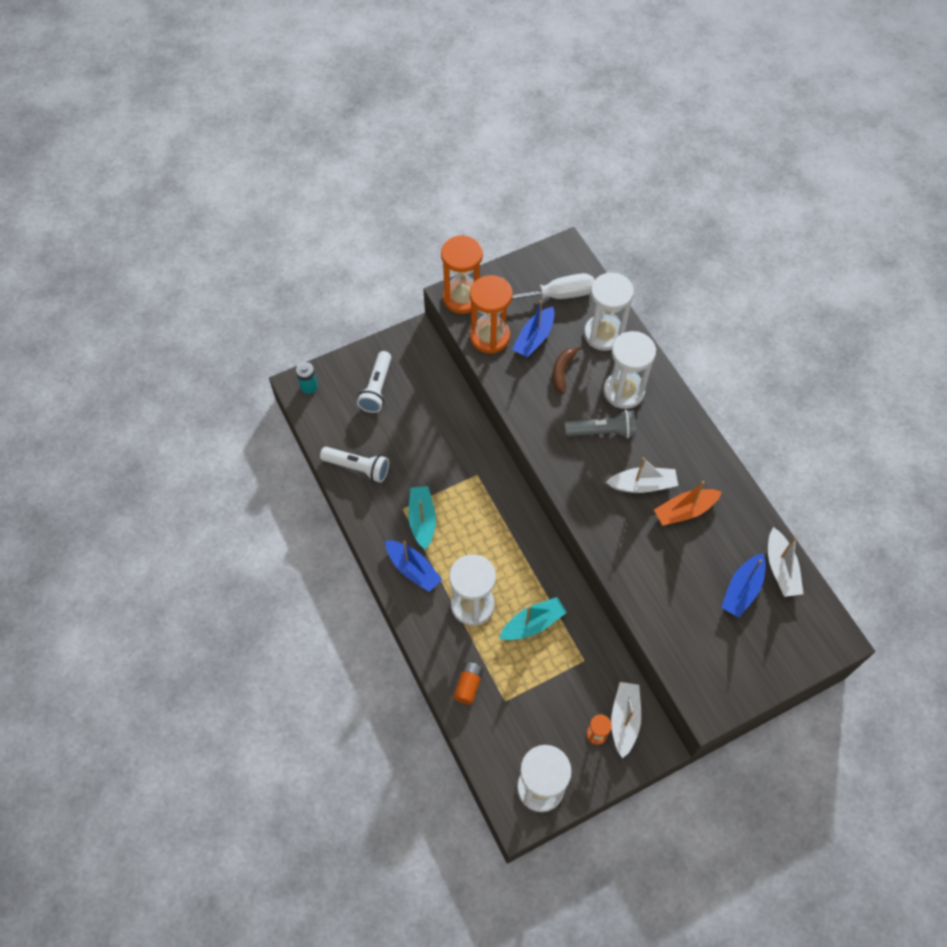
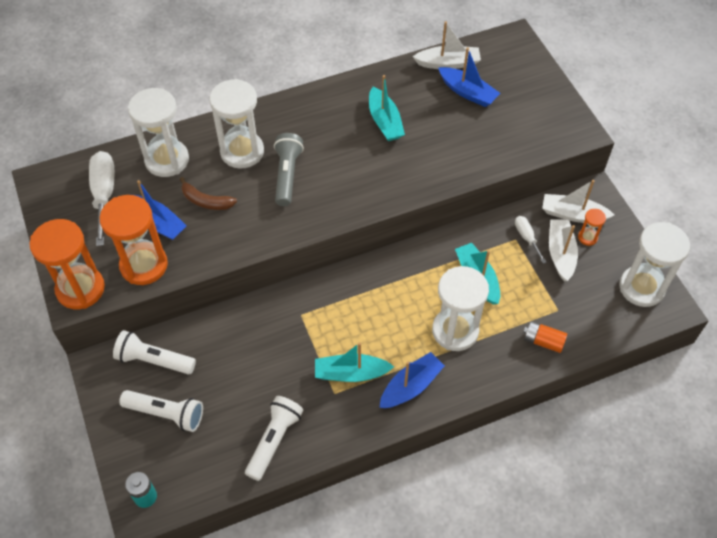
camera: 85 degrees left, 5 degrees down
white boat [606,457,678,493] -> white boat moved to [549,219,578,282]
orange boat [654,481,722,526] -> turquoise boat [369,75,405,141]
none -> white flashlight [113,330,196,375]
none -> white screwdriver [515,216,547,264]

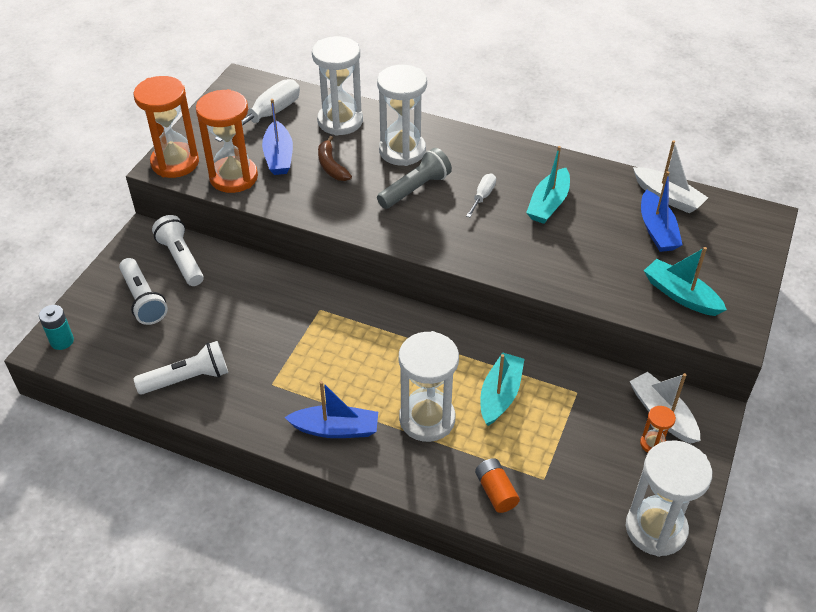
camera: 45 degrees right, 10 degrees down
turquoise boat [315,342,394,382] -> turquoise boat moved to [644,247,727,316]
white screwdriver [515,216,547,264] -> white screwdriver moved to [466,174,496,217]
white boat [549,219,578,282] -> none

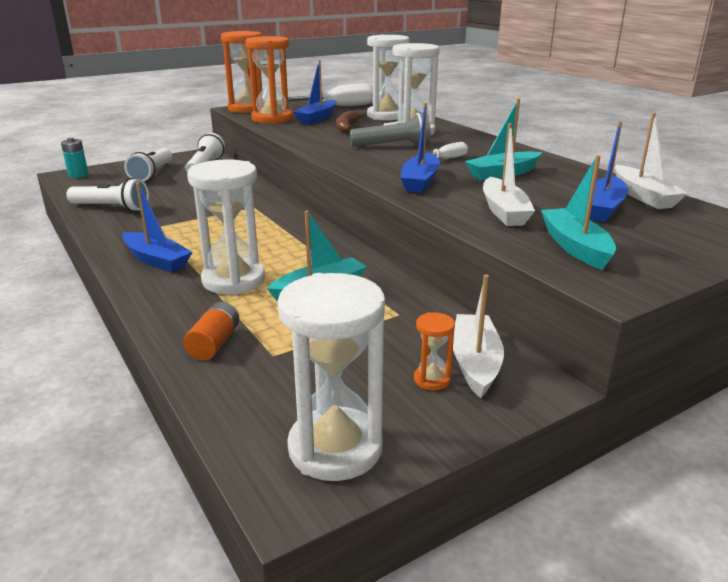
camera: 35 degrees right, 20 degrees down
none -> blue boat [400,103,440,193]
none -> white boat [483,123,535,226]

